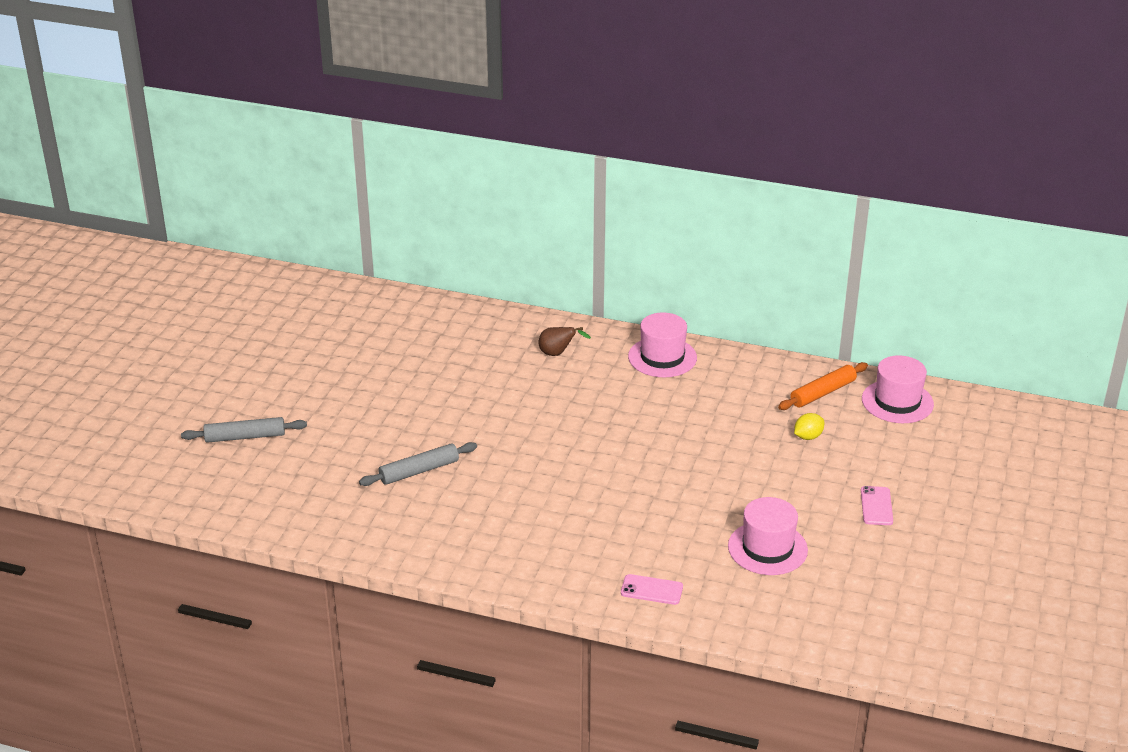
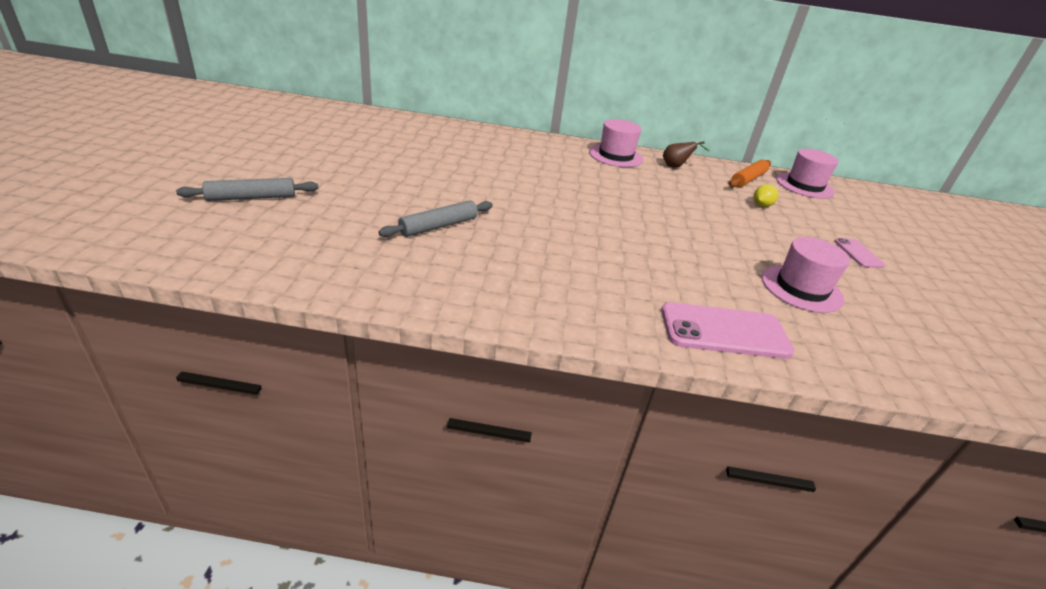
camera: 15 degrees left, 0 degrees up
brown pear [539,327,591,356] -> brown pear moved to [663,141,709,167]
pink phone [621,574,683,605] -> pink phone [661,302,795,359], size x1.85

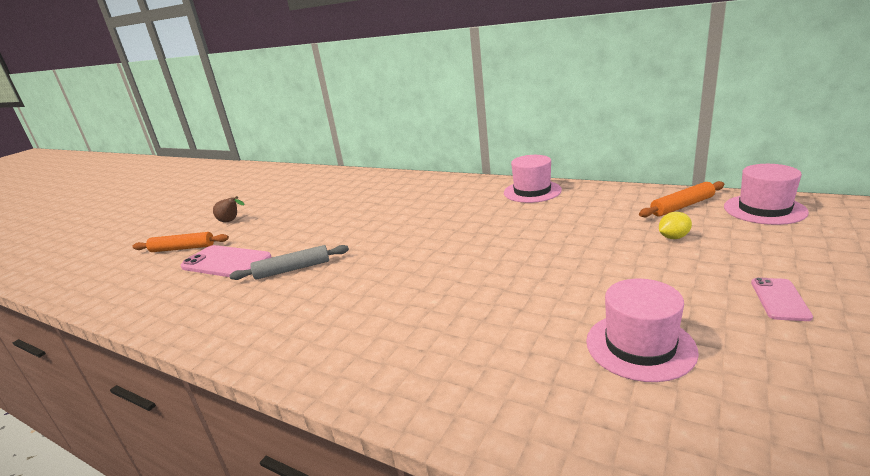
camera: 30 degrees right, 10 degrees down
grey rolling pin [176,178,318,201] -> orange rolling pin [132,232,229,252]
pink phone [661,302,795,359] -> pink phone moved to [181,245,271,277]
brown pear [663,141,709,167] -> brown pear moved to [213,196,244,222]

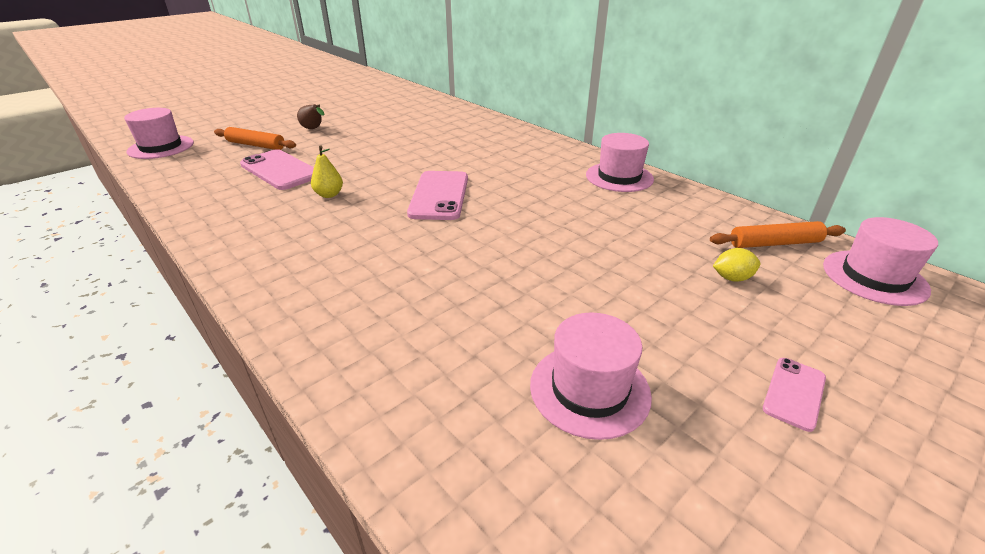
camera: 15 degrees right, 10 degrees up
grey rolling pin [229,245,349,280] -> yellow pear [311,145,343,198]
none -> pink hat [124,108,194,159]
none -> pink phone [407,171,468,220]

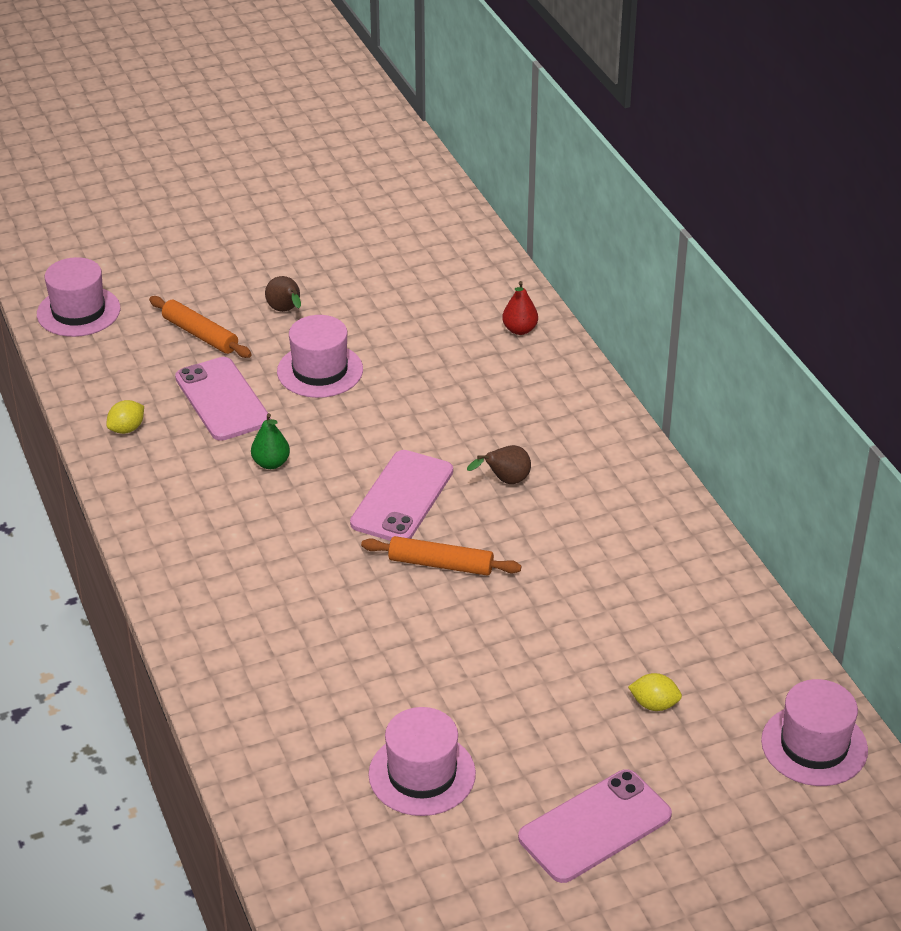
camera: 20 degrees right, 5 degrees up
yellow pear [311,145,343,198] -> green pear [251,413,290,469]
pink hat [586,133,654,192] -> pink hat moved to [277,315,363,398]
orange rolling pin [710,221,846,248] -> orange rolling pin moved to [361,536,522,576]
pink phone [763,358,826,432] -> pink phone [518,769,672,883], size x1.85
none -> yellow lemon [106,400,144,434]
none -> brown pear [467,445,531,484]
none -> red pear [502,281,538,335]

